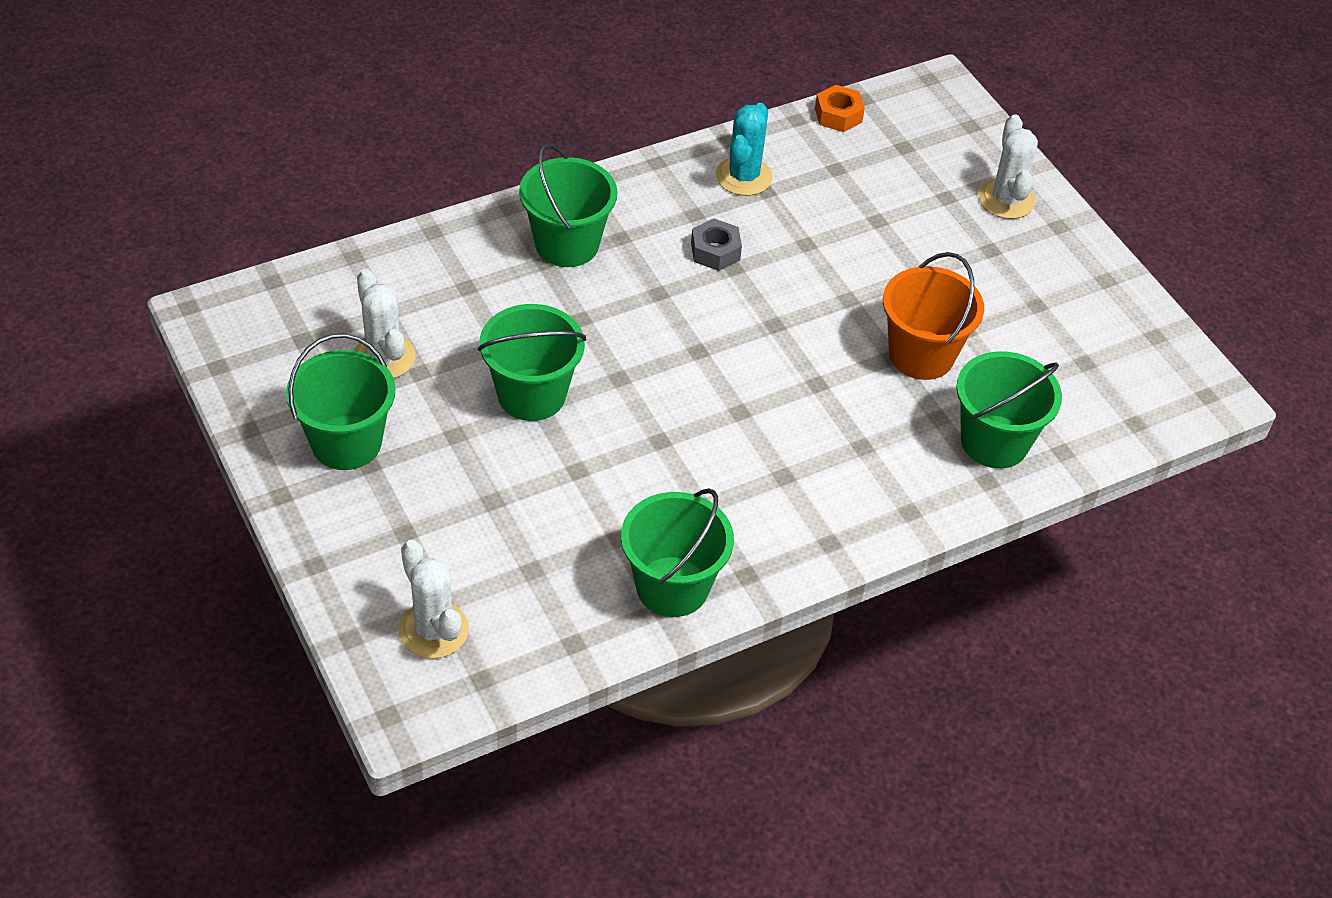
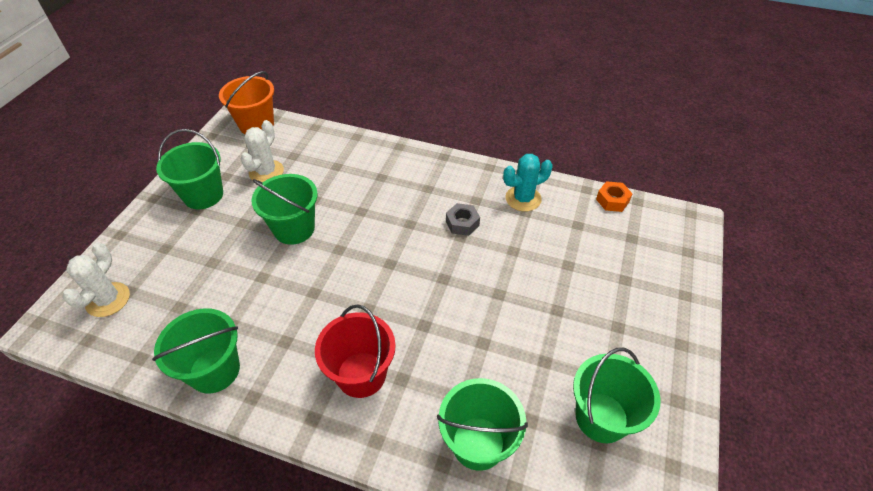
camera: 50 degrees right, 0 degrees up
green bucket [519,143,617,267] -> green bucket moved to [573,348,660,443]
orange bucket [883,252,984,380] -> orange bucket moved to [219,71,274,134]
white cactus [979,114,1038,219] -> none
none -> red bucket [315,304,396,398]

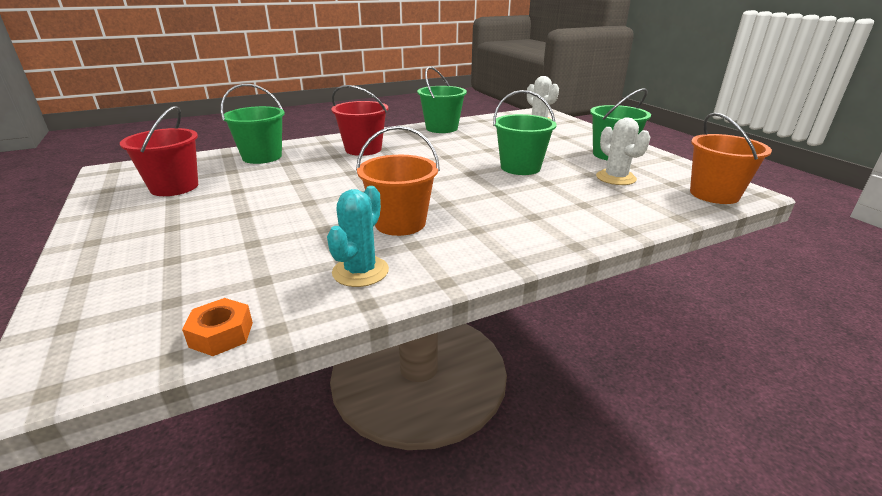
camera: 135 degrees right, 20 degrees down
grey nut [446,203,480,236] -> orange bucket [356,126,440,236]
green bucket [573,348,660,443] -> red bucket [120,106,198,196]

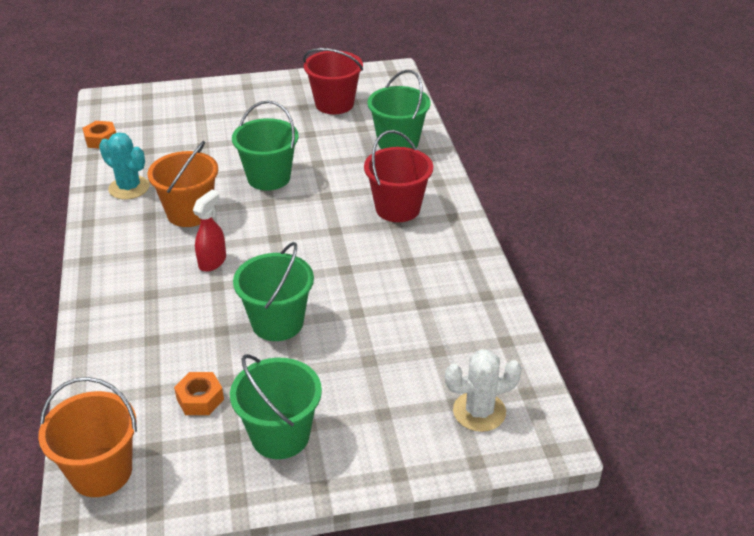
camera: 105 degrees right, 10 degrees up
green bucket [417,67,467,133] -> green bucket moved to [232,100,299,191]
white cactus [596,118,650,185] -> orange nut [174,372,224,415]
none -> red spray bottle [193,190,226,272]

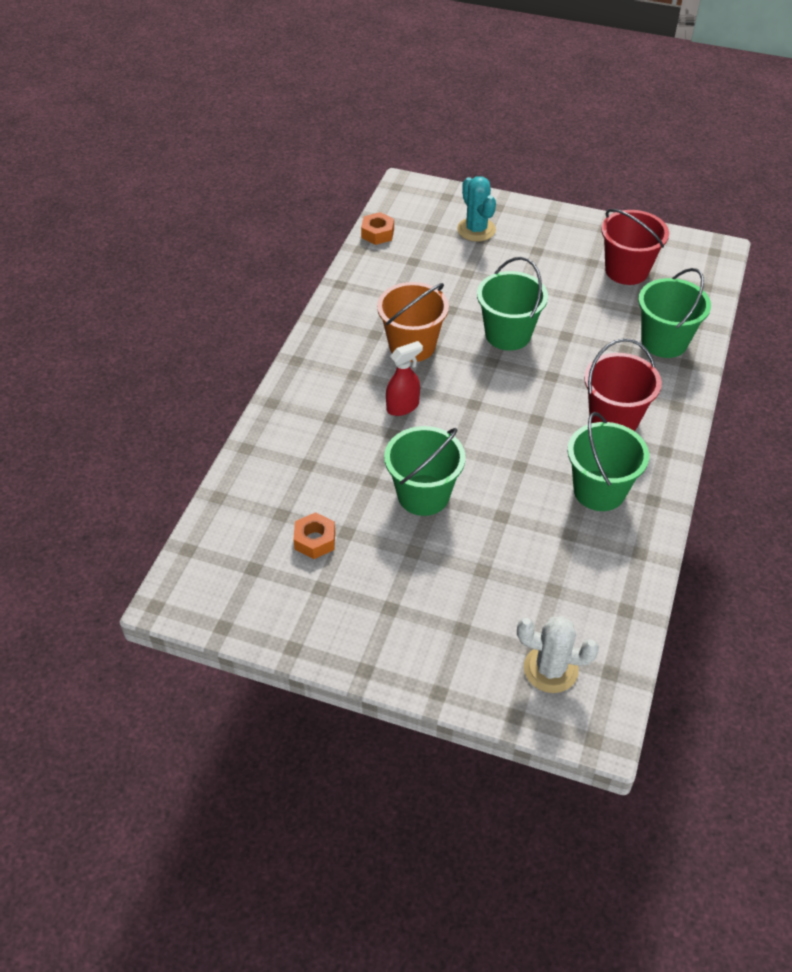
camera: 30 degrees right, 10 degrees up
orange bucket [38,377,137,497] -> none
turquoise cactus [99,132,150,199] -> turquoise cactus moved to [457,176,496,241]
green bucket [230,354,322,459] -> green bucket moved to [567,412,649,511]

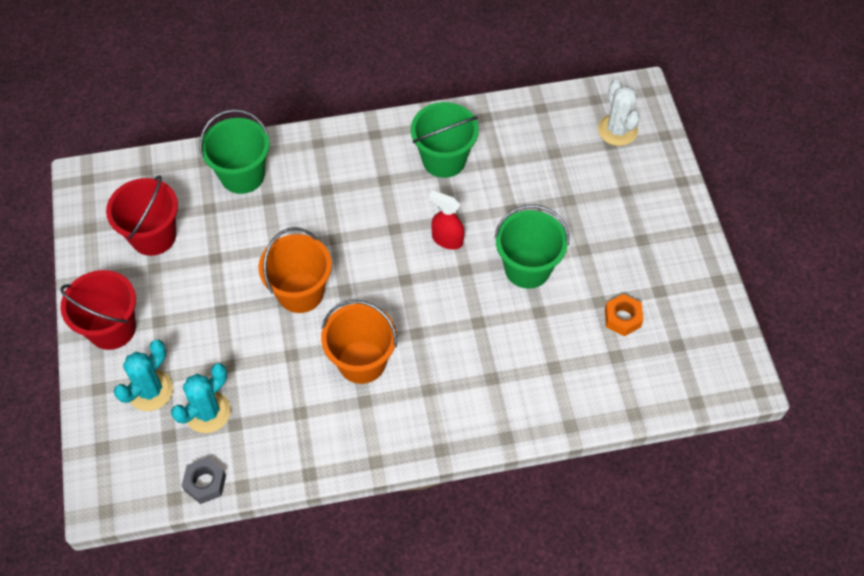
camera: 120 degrees left, 10 degrees up
orange nut [361,212,394,245] -> grey nut [182,457,226,504]
red spray bottle [386,341,423,416] -> red spray bottle moved to [429,190,464,250]
green bucket [477,257,548,350] -> orange bucket [259,227,332,313]
red bucket [584,338,662,431] -> red bucket moved to [60,270,136,350]
none -> turquoise cactus [171,363,231,433]

